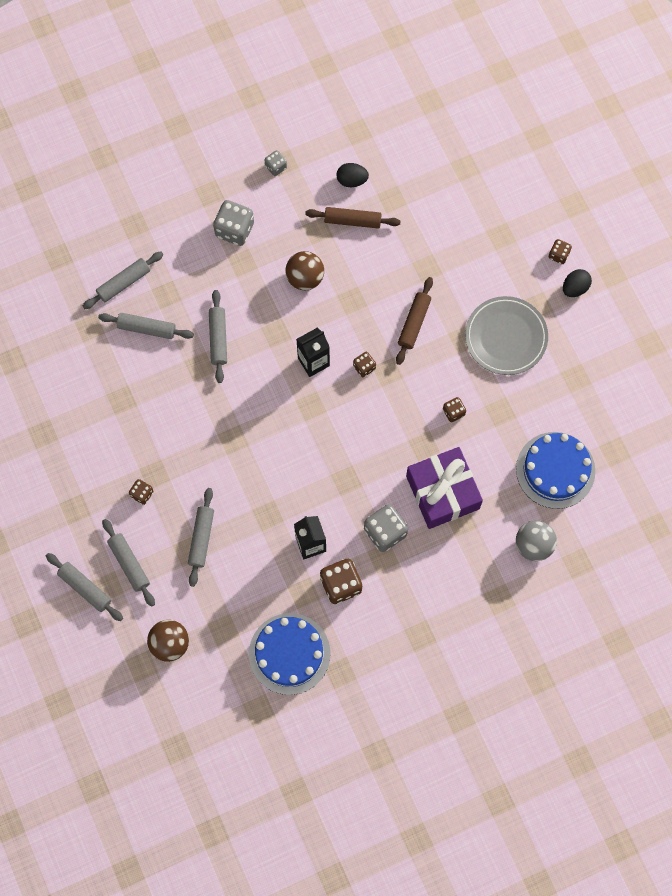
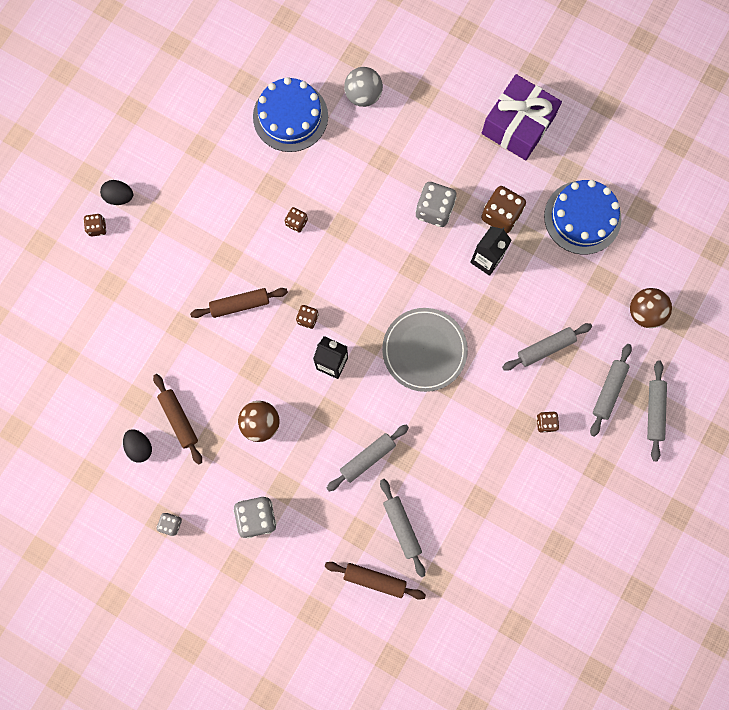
camera: 125 degrees left, 5 degrees up
grey rolling pin [82,251,163,309] -> brown rolling pin [325,562,426,600]
purple gift [406,447,483,529] -> purple gift moved to [482,74,562,160]
grey plate [465,296,548,375] -> grey plate moved to [382,308,468,392]

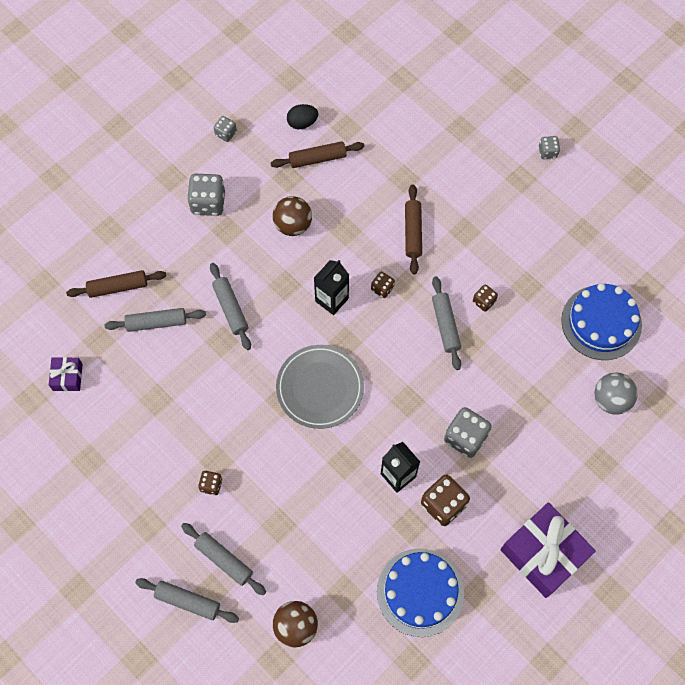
camera: 105 degrees right, 10 degrees down
brown dice [84,214,106,236] -> none
black egg [100,180,133,205] -> grey dice [539,136,560,159]
brown rolling pin [325,562,426,600] -> brown rolling pin turned 45 degrees clockwise [66,270,166,298]
grey rolling pin [502,323,592,371] -> grey rolling pin moved to [432,276,461,370]
none -> purple gift [49,357,83,391]

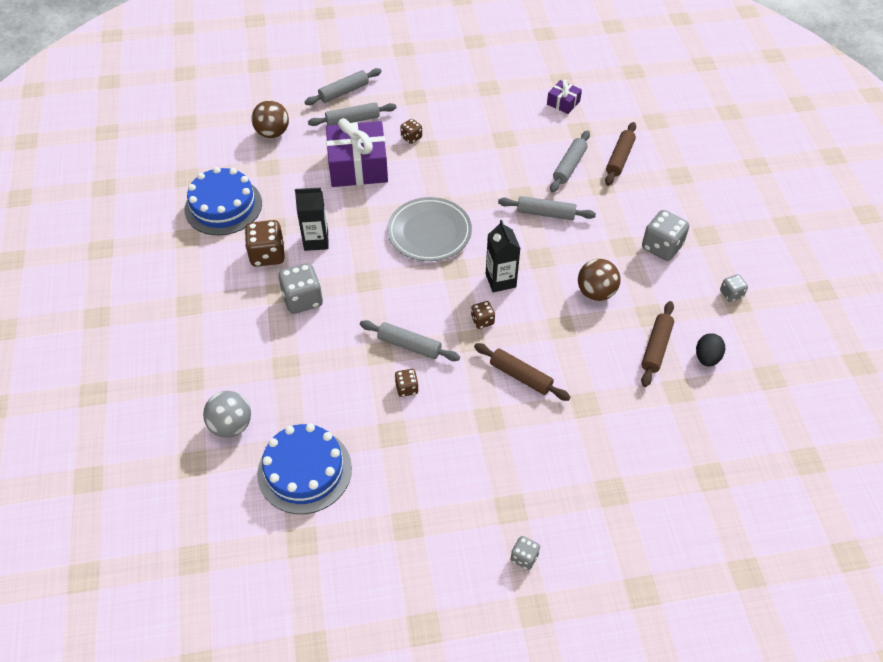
camera: 125 degrees right, 15 degrees down
purple gift [500,503,596,598] -> purple gift moved to [326,118,388,187]

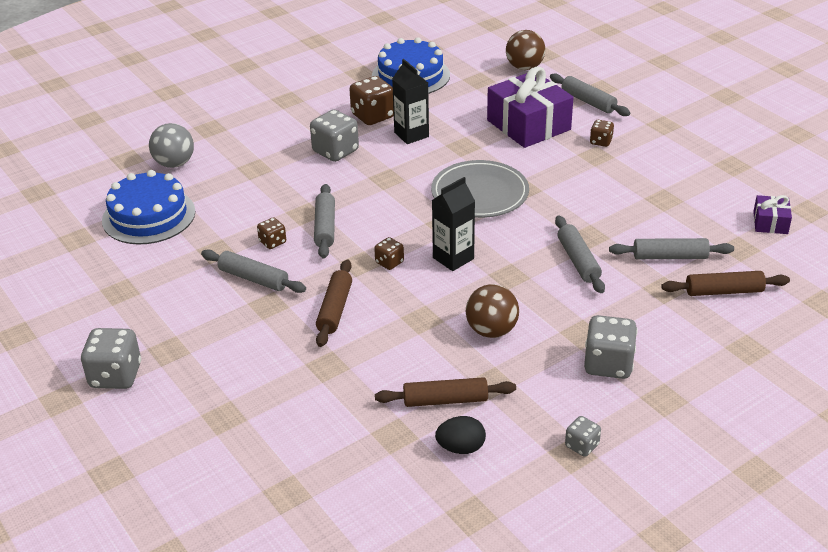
camera: 65 degrees right, 15 degrees down
grey rolling pin [305,68,382,105] -> grey rolling pin moved to [201,250,306,293]
grey dice [511,536,540,570] -> grey dice [81,328,141,389], size x1.84

